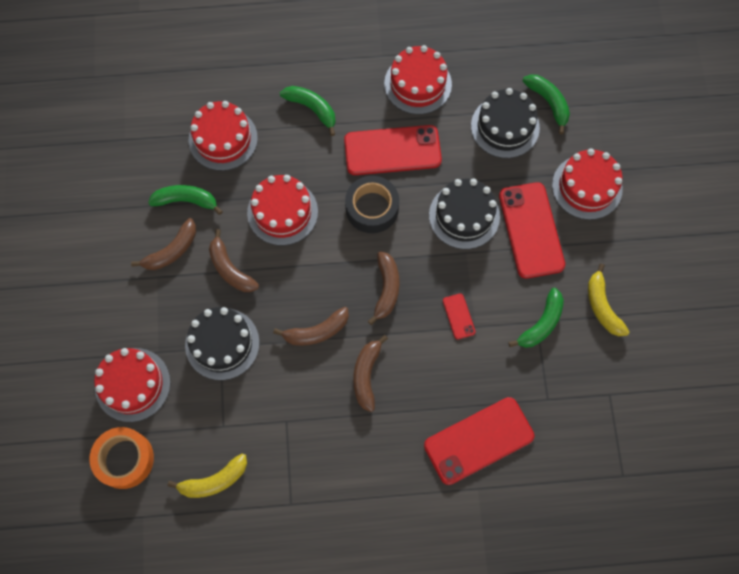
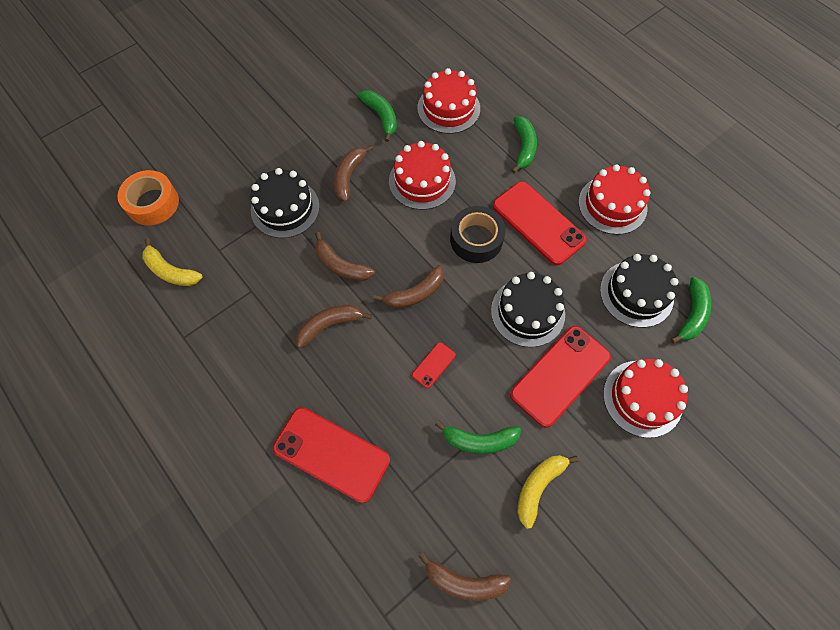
camera: 55 degrees right, 5 degrees down
red cake [94,348,171,422] -> none
brown banana [131,218,196,270] -> brown banana moved to [419,552,511,601]

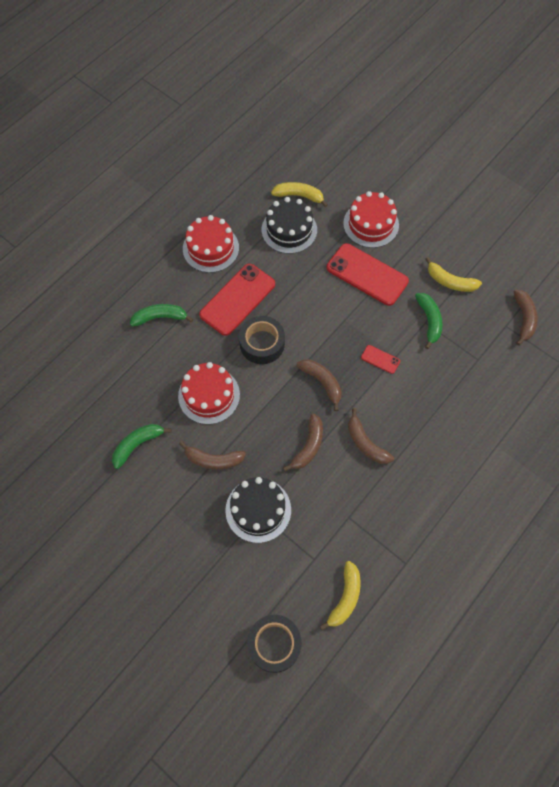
camera: 100 degrees left, 0 degrees up
orange tape [118,170,179,226] -> black tape [247,615,302,673]
red phone [273,407,390,503] -> none
red cake [417,68,480,134] -> none
black cake [491,272,565,347] -> none
green banana [671,277,711,344] -> yellow banana [271,182,328,207]

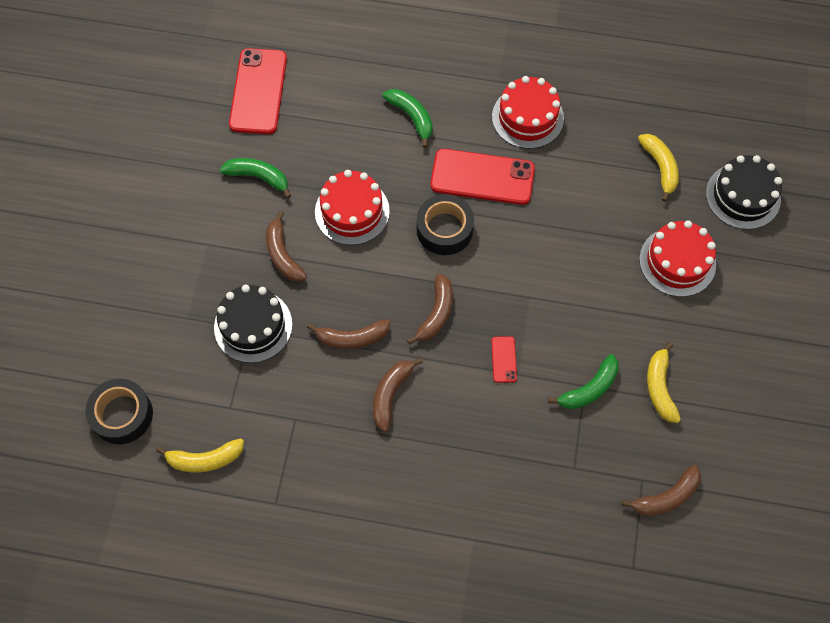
camera: 60 degrees right, 0 degrees up
black cake [261,197,317,254] -> black cake moved to [706,155,782,230]
red phone [327,243,409,306] -> red phone moved to [229,48,287,134]

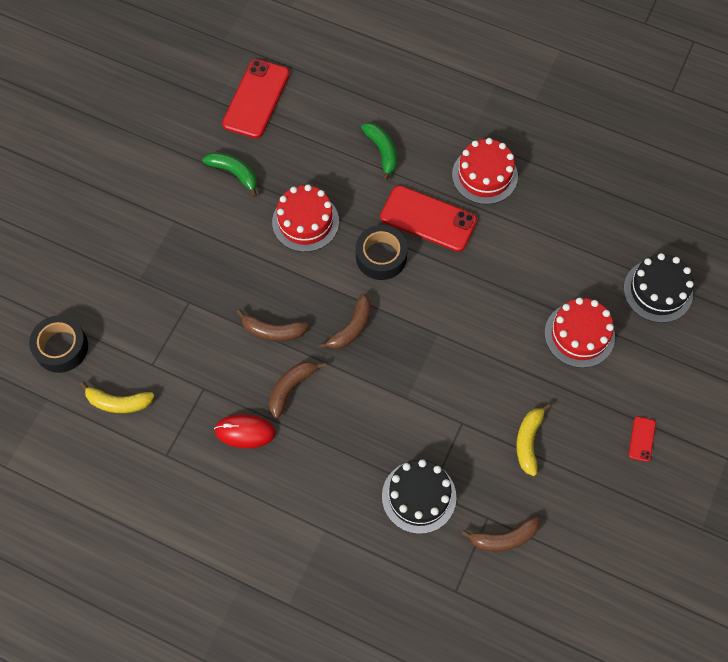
camera: 15 degrees right, 0 degrees up
black cake [214,285,292,363] -> black cake moved to [382,459,456,534]
brown banana [266,211,307,282] -> none
red phone [491,336,517,383] -> red phone moved to [629,416,656,462]
green banana [548,354,619,410] -> none
yellow banana [638,134,679,202] -> none
none -> red mouse [214,414,276,448]

